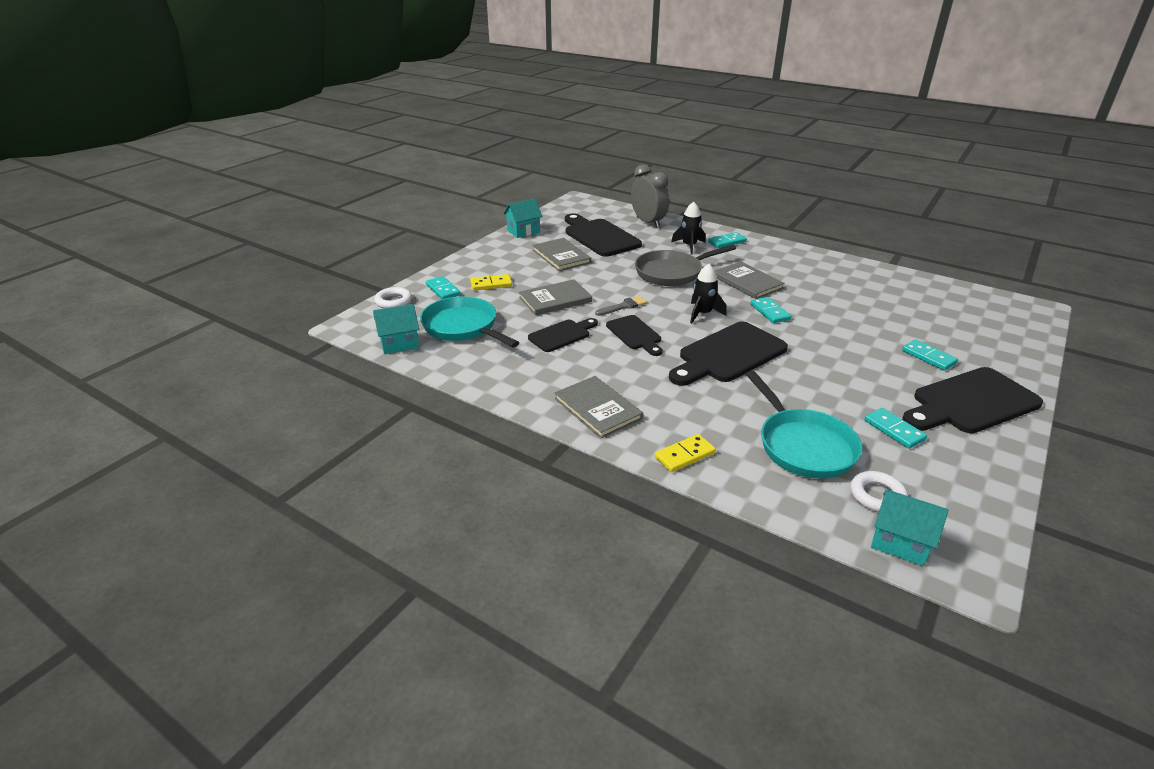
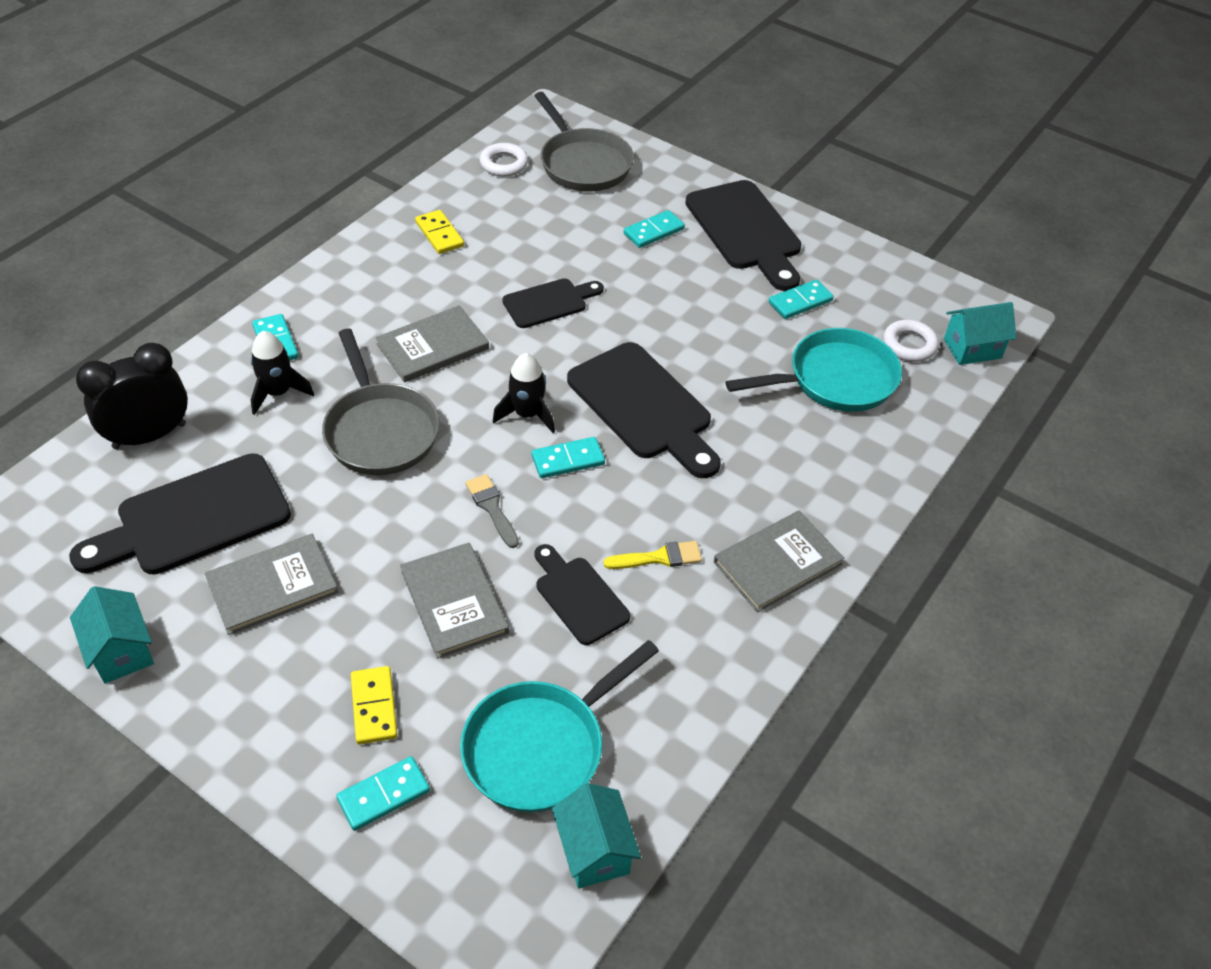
camera: 90 degrees left, 15 degrees up
white ring [374,287,412,309] -> white ring moved to [480,143,528,177]
black cutting board [606,315,663,356] -> black cutting board moved to [503,278,604,328]
grey clock [631,164,669,228] -> black clock [76,343,188,449]
yellow domino [655,434,716,472] -> yellow domino moved to [415,210,464,254]
turquoise domino [750,297,791,323] -> turquoise domino moved to [531,437,605,478]
turquoise house [871,489,949,566] -> turquoise house turned 45 degrees clockwise [944,302,1016,365]
none -> grey pan [534,92,634,192]
none -> yellow brush [604,541,702,569]

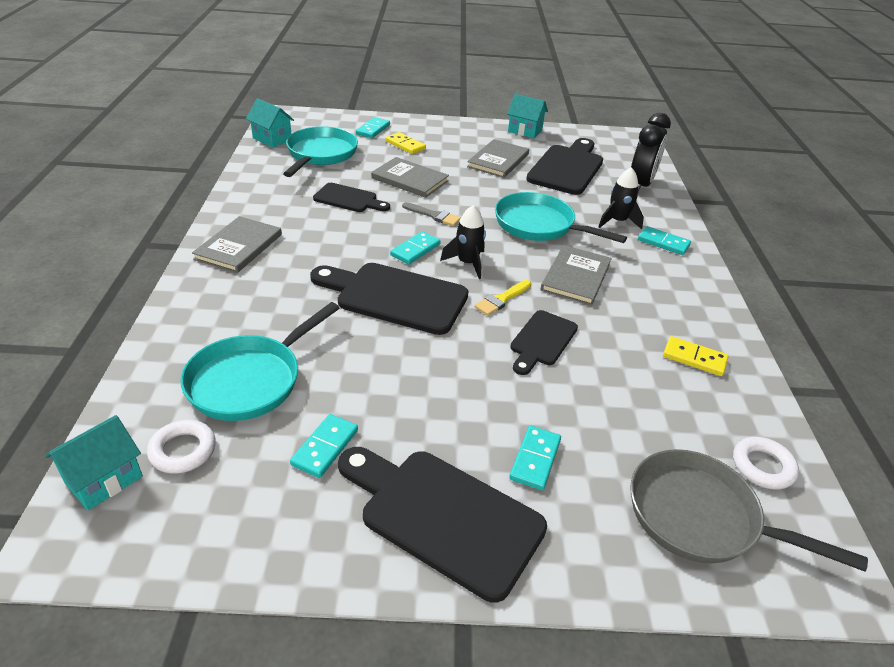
camera: 145 degrees right, 10 degrees down
grey pan [322,329,440,475] -> turquoise pan [495,192,627,243]
yellow brush [604,541,702,569] -> yellow brush moved to [474,280,531,316]

